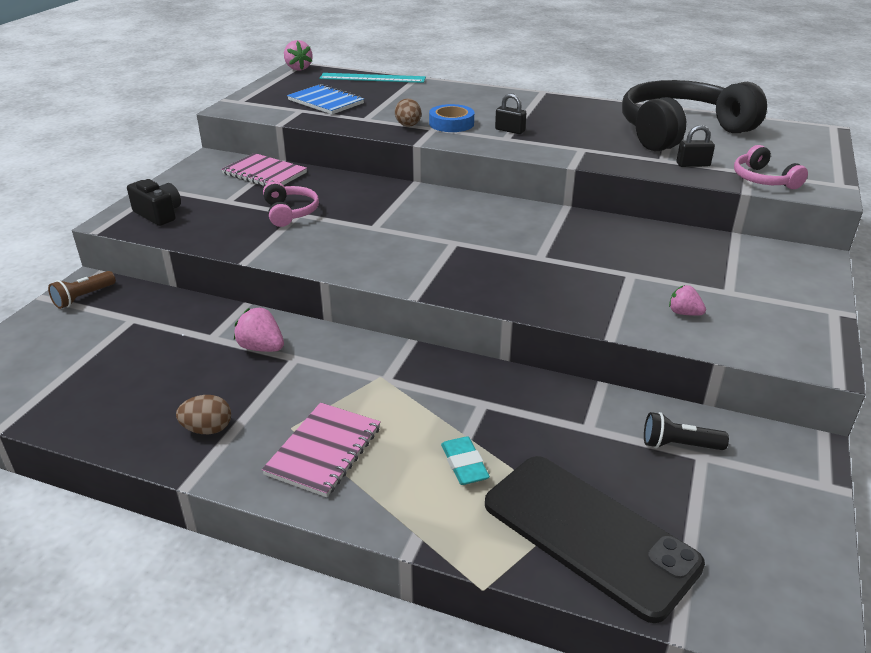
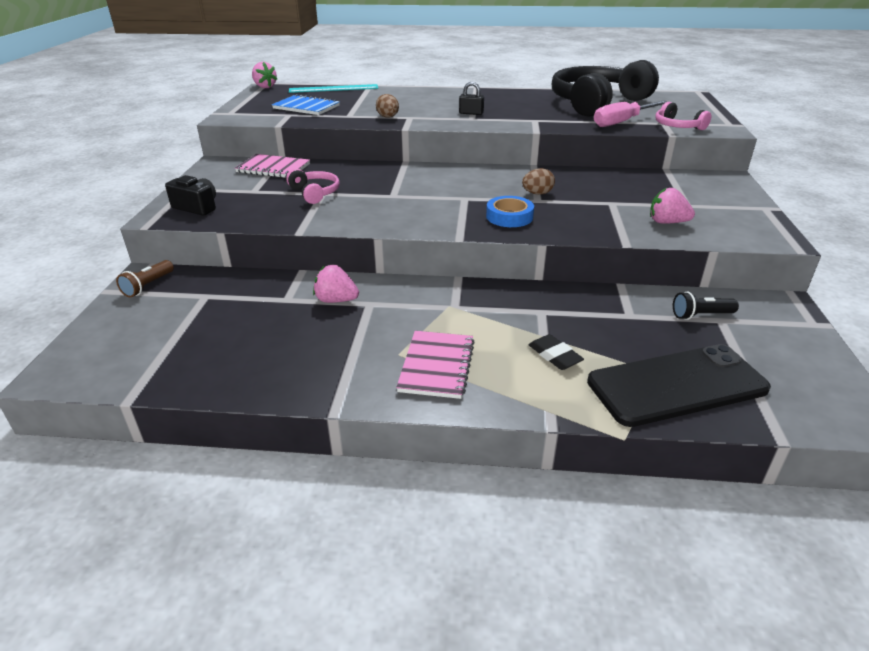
camera: 15 degrees left, 0 degrees up
brown egg [176,395,231,434] -> brown egg moved to [522,168,555,195]
blue tape [429,104,474,132] -> blue tape moved to [486,196,534,227]
turquoise eraser [441,436,490,485] -> black eraser [529,334,584,370]
black phone [485,456,705,623] -> black phone turned 45 degrees counterclockwise [587,344,771,427]
pink strawberry [669,285,706,316] -> pink strawberry [650,188,695,224], size x1.52
black padlock [677,125,715,167] -> pink screwdriver [594,100,668,127]

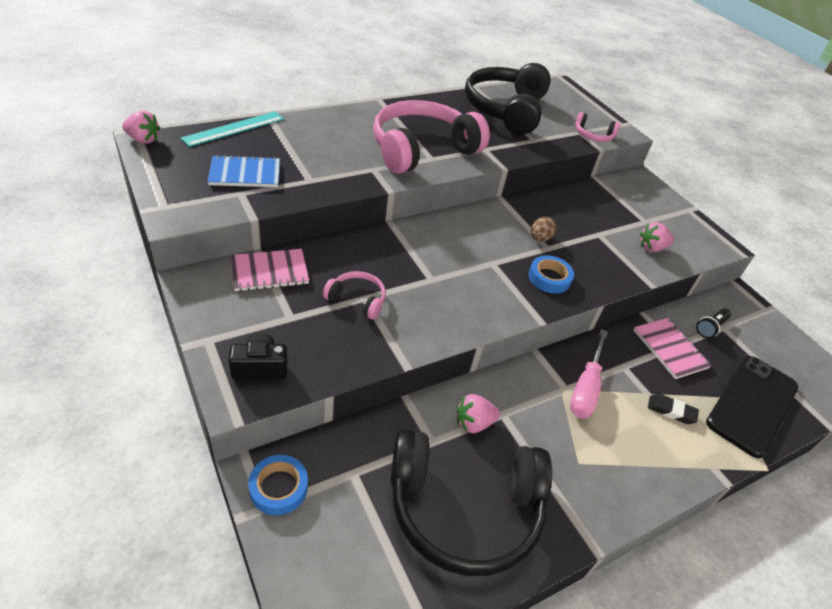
camera: 40 degrees left, 10 degrees up
brown flashlight [116,260,174,297] -> blue tape [248,455,308,515]
brown egg [376,94,399,118] -> none
pink notebook [396,331,475,399] -> pink notebook moved to [633,318,712,379]
black padlock [459,82,484,115] -> pink headphones [373,100,490,174]
pink screwdriver [594,100,668,127] -> pink screwdriver moved to [570,329,608,418]
none -> black headphones [390,429,552,576]

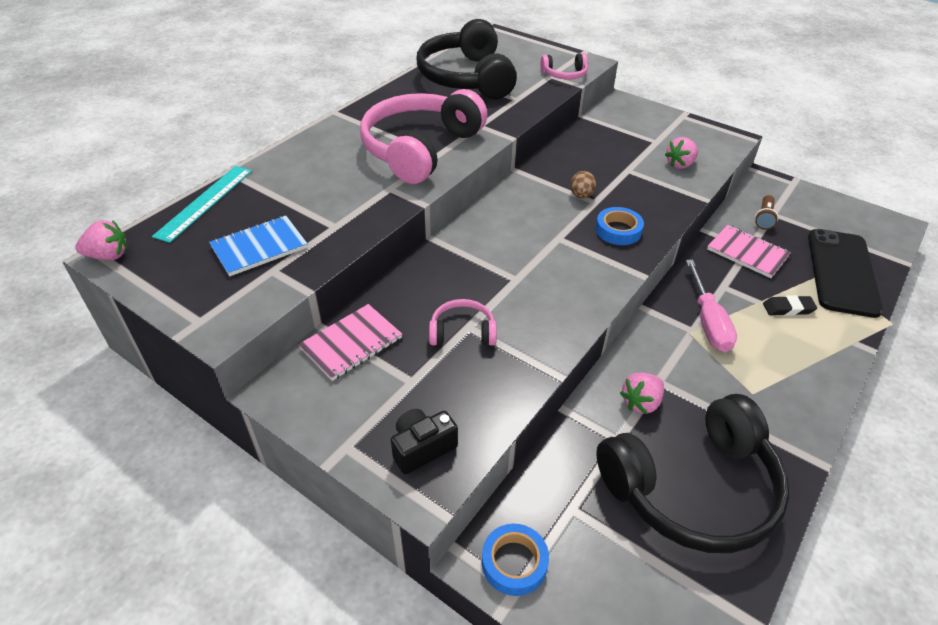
camera: 20 degrees left, 0 degrees up
black flashlight [696,308,731,338] -> brown flashlight [755,195,779,230]

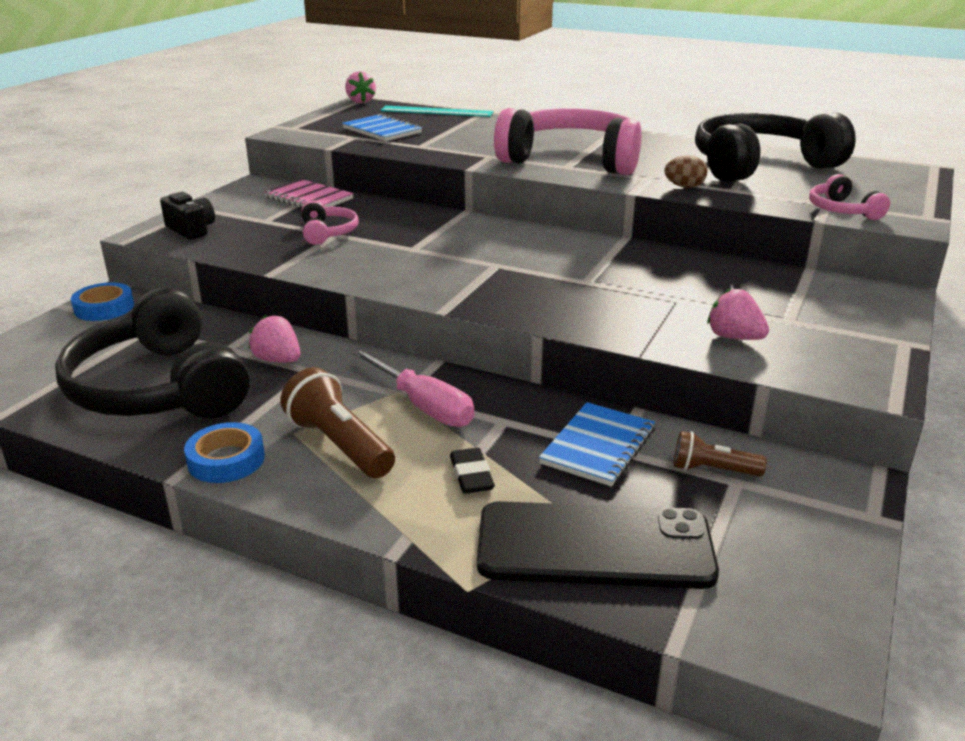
camera: 80 degrees right, 15 degrees down
brown egg [570,171,596,199] -> brown egg moved to [664,155,707,188]
blue tape [596,207,644,245] -> blue tape moved to [184,422,265,483]
pink screwdriver [686,260,737,352] -> pink screwdriver turned 120 degrees counterclockwise [351,348,474,427]
pink notebook [707,225,791,278] -> blue notebook [539,402,655,487]
none -> brown flashlight [280,367,395,478]

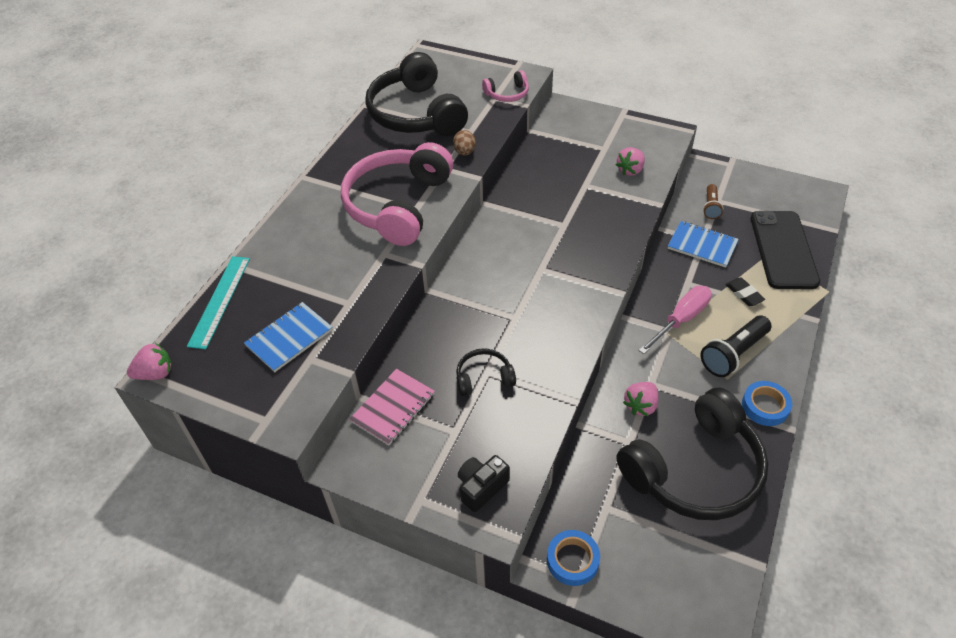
camera: 90 degrees left, 20 degrees up
brown flashlight [280,367,395,478] -> black flashlight [700,316,771,377]
pink headphones [301,201,359,245] -> black headphones [456,348,516,396]
black eraser [450,448,495,494] -> black eraser turned 75 degrees clockwise [725,278,765,306]

